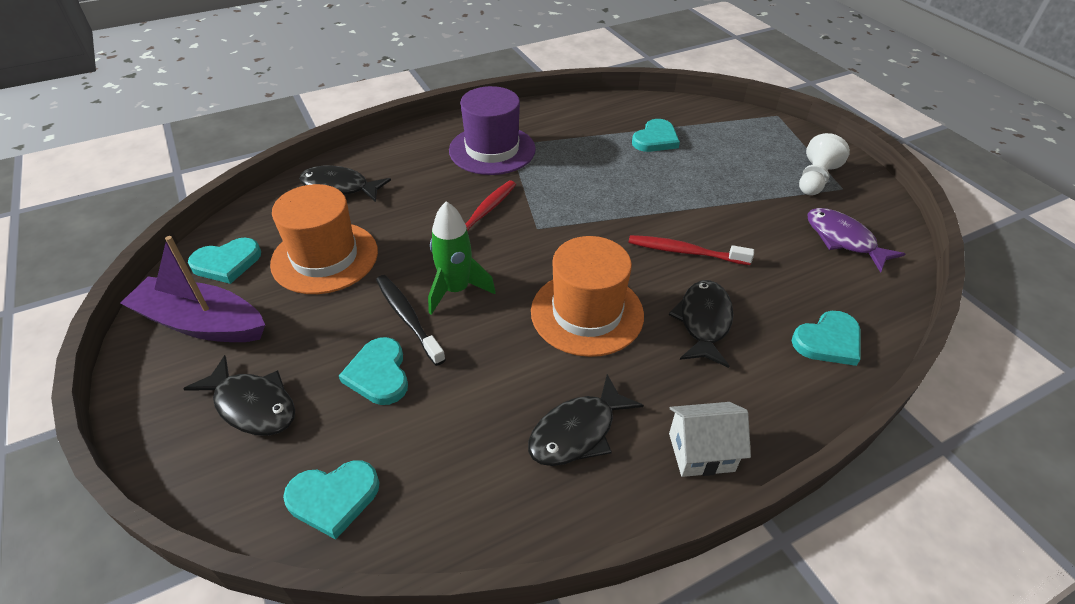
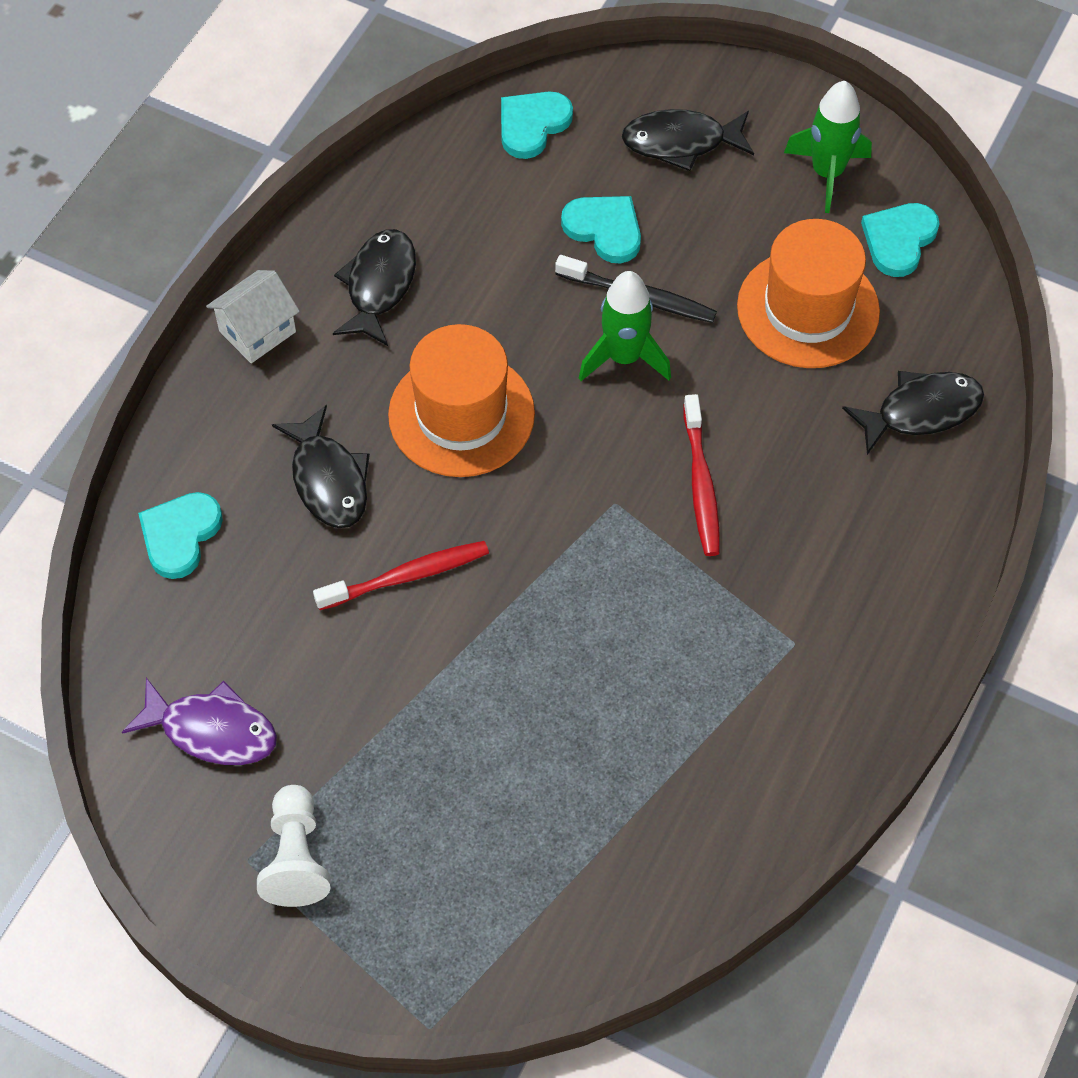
camera: 145 degrees right, 15 degrees up
purple boat [120,236,265,342] -> green rocket [784,81,872,213]
purple hat [449,86,536,175] -> none
turquoise heart [632,119,680,152] -> none

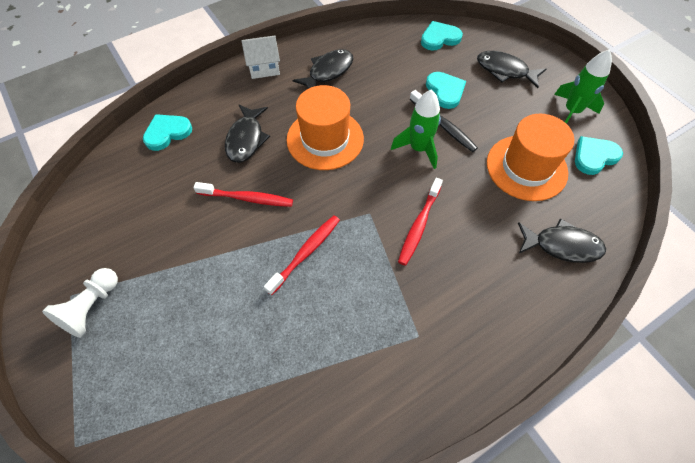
camera: 30 degrees right, 0 degrees up
purple fish [122,677,277,765] -> none
none -> red toothbrush [264,215,340,295]

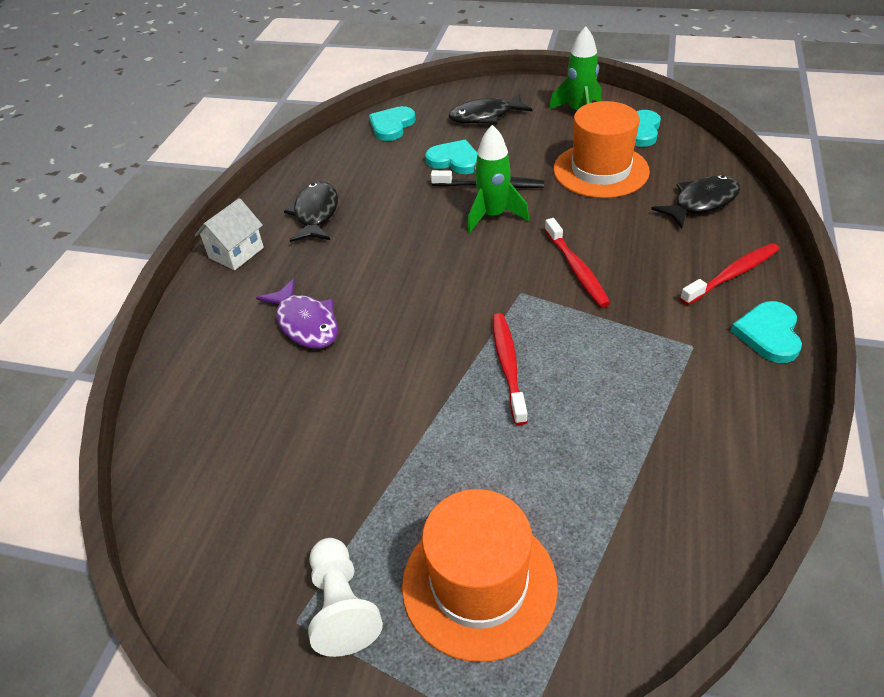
camera: 40 degrees left, 15 degrees down
turquoise heart [143,114,192,151] -> turquoise heart moved to [731,301,802,363]
red toothbrush [194,182,293,207] -> red toothbrush moved to [680,243,779,305]
black fish [225,105,270,163] -> purple fish [256,278,338,348]
orange hat [286,85,364,170] -> orange hat moved to [402,489,558,662]

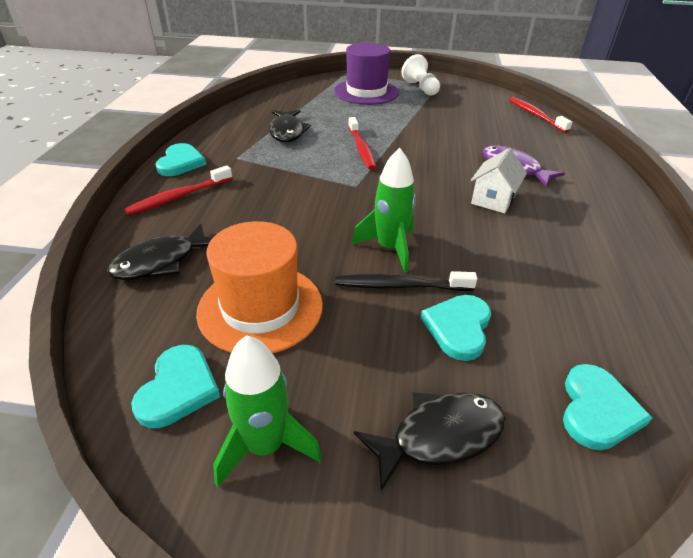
camera: 170 degrees right, 5 degrees down
white house [195,198,264,270] -> white house moved to [471,148,527,213]
black fish [284,181,338,242] -> black fish moved to [269,110,311,142]
orange hat [402,489,558,662] -> purple hat [334,43,399,105]
turquoise heart [425,140,477,174] -> turquoise heart turned 90 degrees clockwise [421,295,491,361]
red toothbrush [545,218,610,308] -> red toothbrush moved to [509,97,572,133]

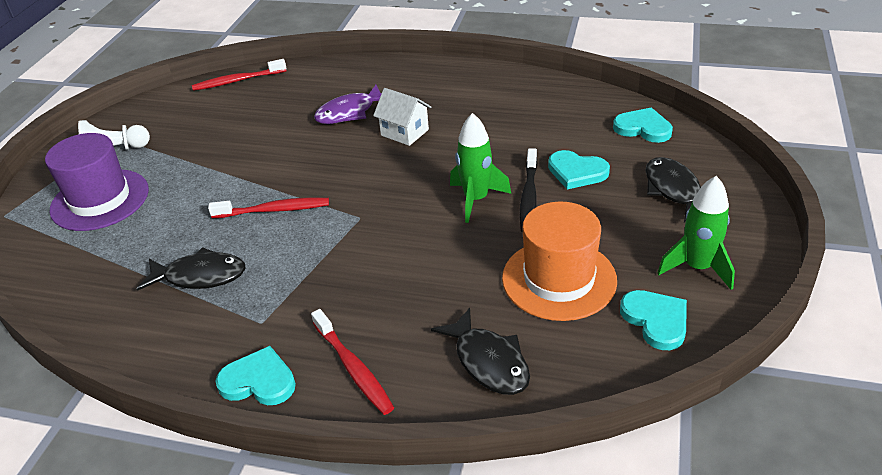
camera: 80 degrees left, 0 degrees up
turquoise heart [131,345,220,428] -> turquoise heart turned 45 degrees clockwise [620,290,687,350]

